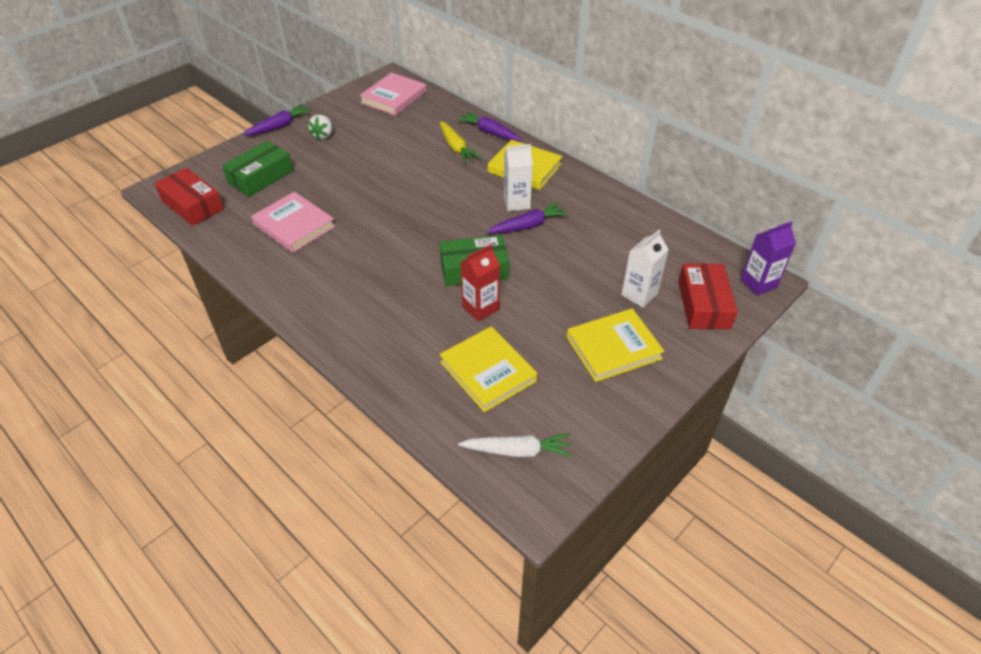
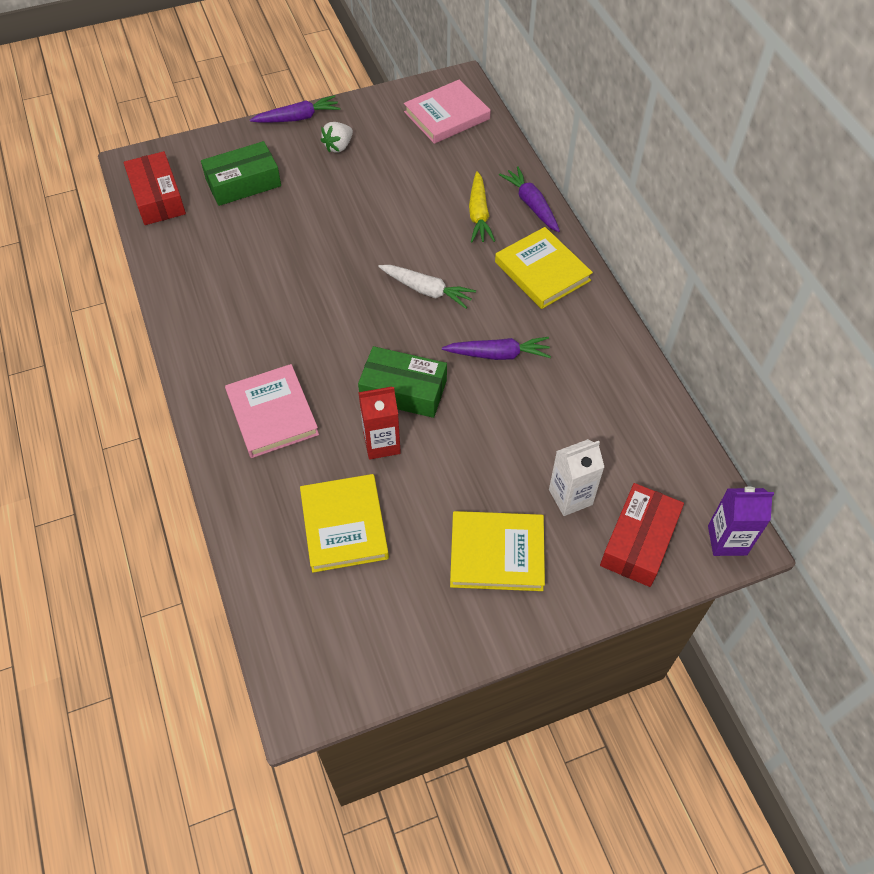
camera: 25 degrees right, 10 degrees up
pink book [251,192,336,253] -> pink book moved to [225,364,319,458]
white carrot [458,433,573,458] -> white carrot moved to [378,265,476,309]
white carton [504,144,533,211] -> none

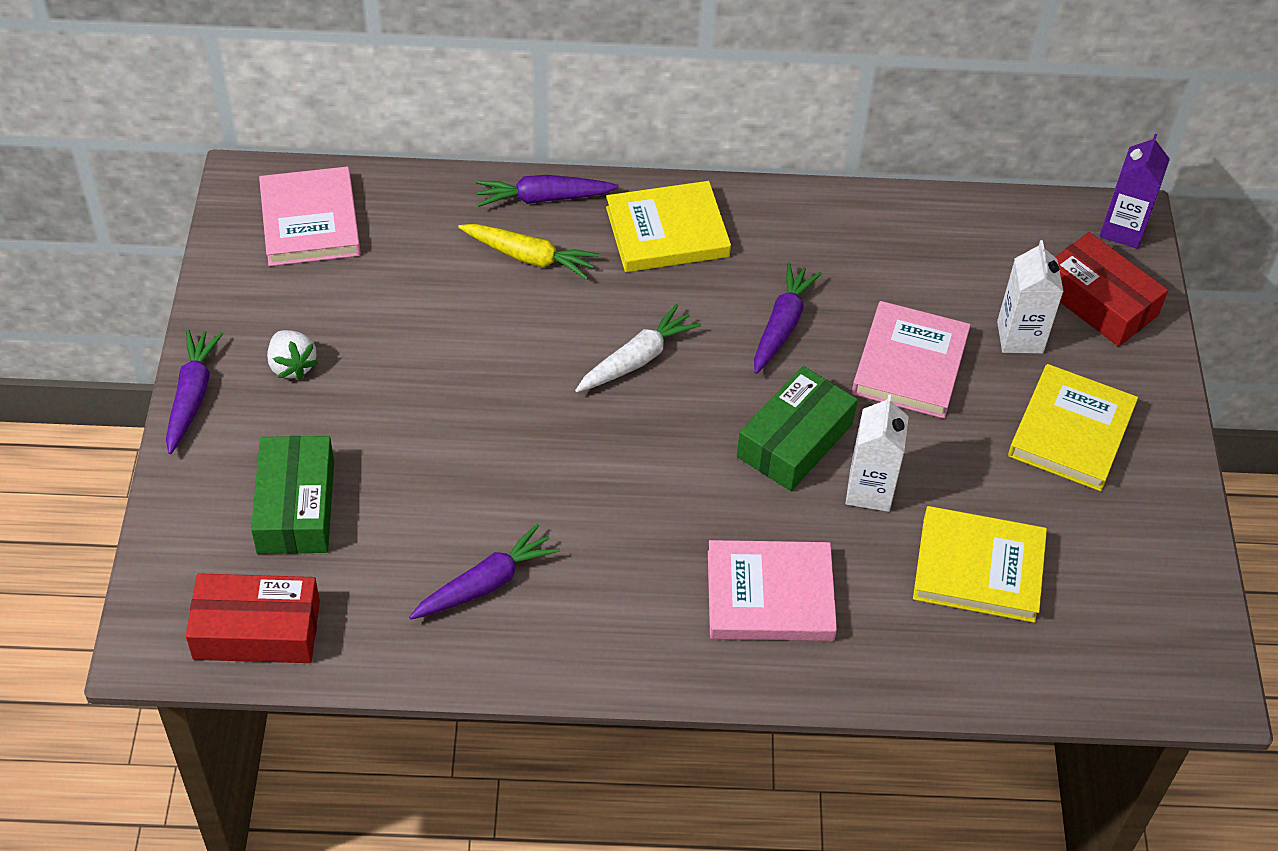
camera: 70 degrees left, 5 degrees down
red carton [358,387,401,460] -> white carton [846,394,909,512]
none -> purple carrot [409,524,560,620]
none -> pink book [852,301,971,419]

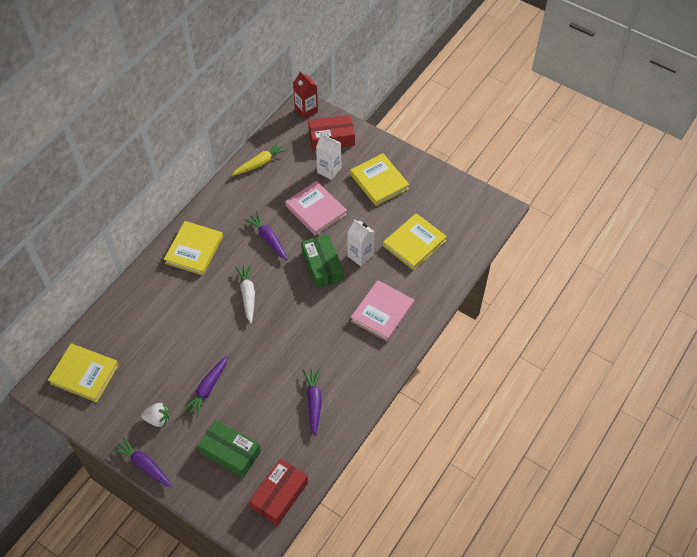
camera: 55 degrees left, 5 degrees up
pink book [259,166,361,266] -> yellow book [48,343,119,402]
yellow carrot [458,224,599,280] -> yellow carrot moved to [232,141,288,176]
purple carrot [476,175,619,207] -> purple carrot moved to [182,355,228,418]
purple carton [1100,134,1170,249] -> red carton [293,71,318,120]

